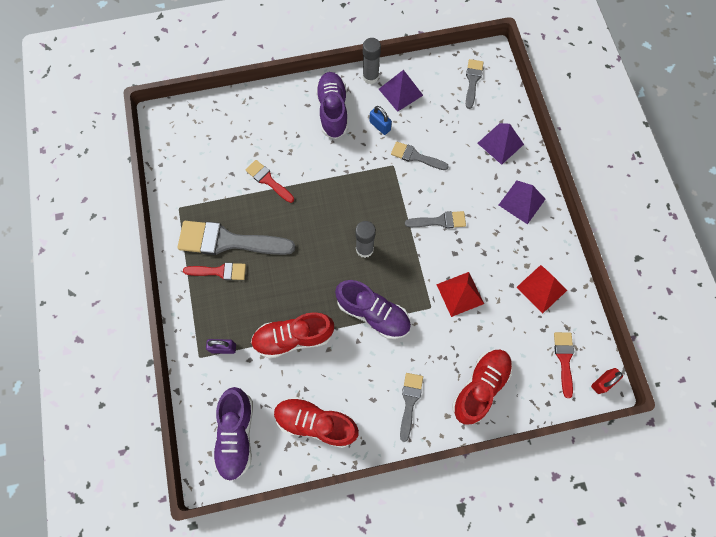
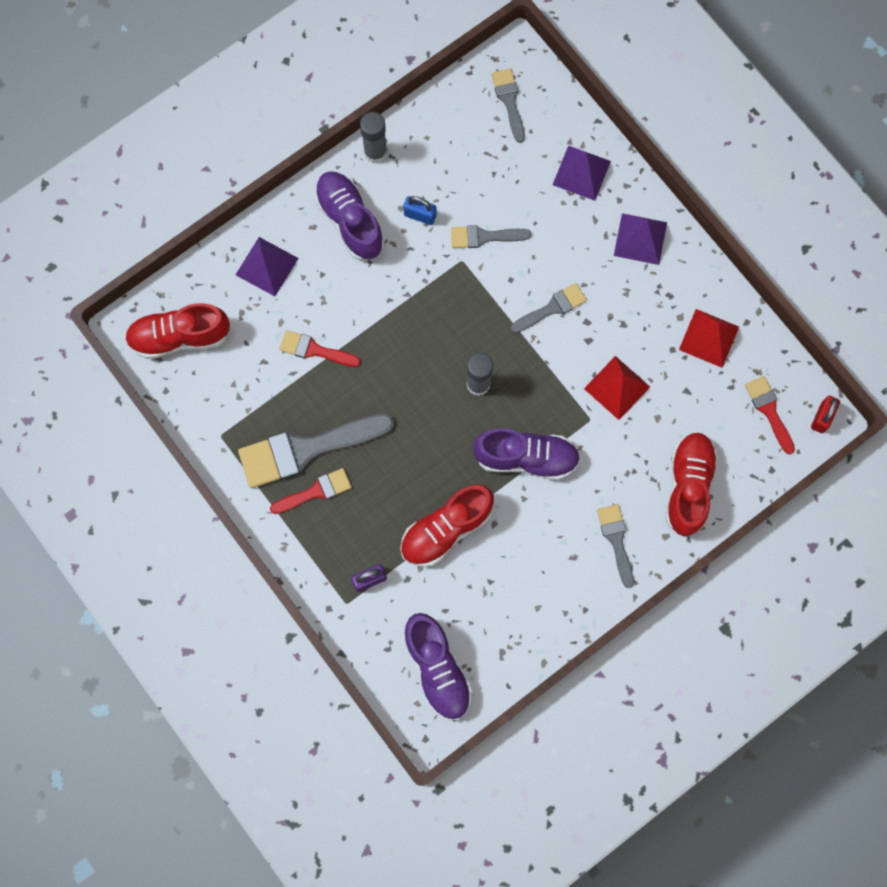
camera: 25 degrees left, 5 degrees up
red shoe [274,397,359,448] -> red shoe moved to [125,303,230,359]
purple pyramid [379,70,423,112] -> purple pyramid moved to [236,237,299,296]

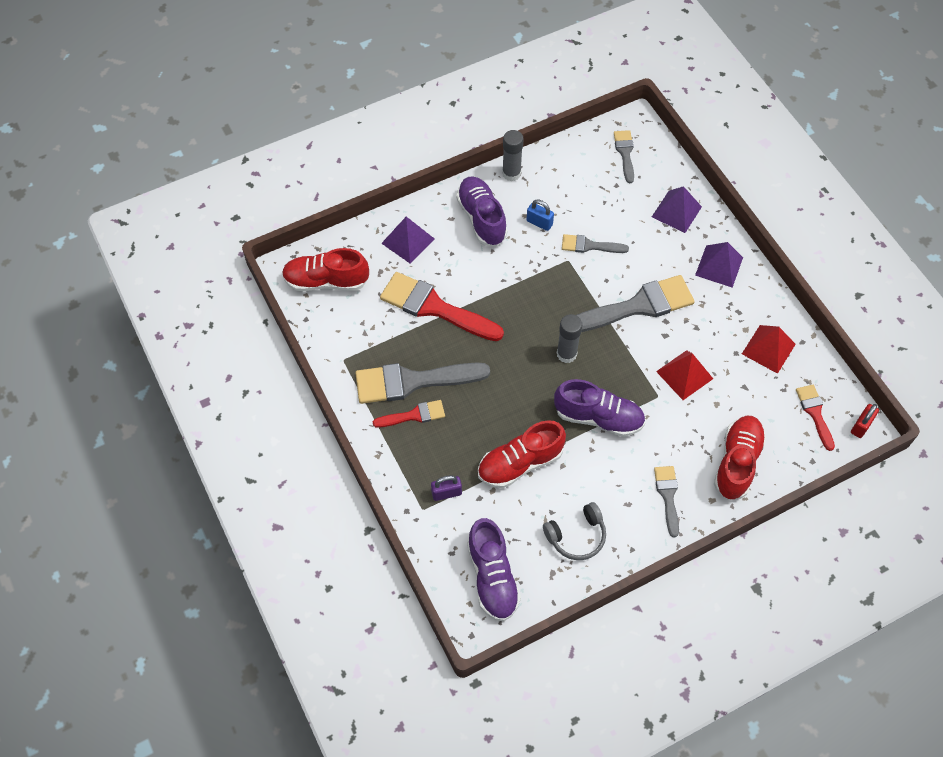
camera: 10 degrees right, 15 degrees down
red brush [279,330,361,367] -> red brush [380,272,504,341], size x1.89
grey brush [511,283,587,333] -> grey brush [576,275,695,332], size x1.89
none -> grey headphones [543,502,606,560]

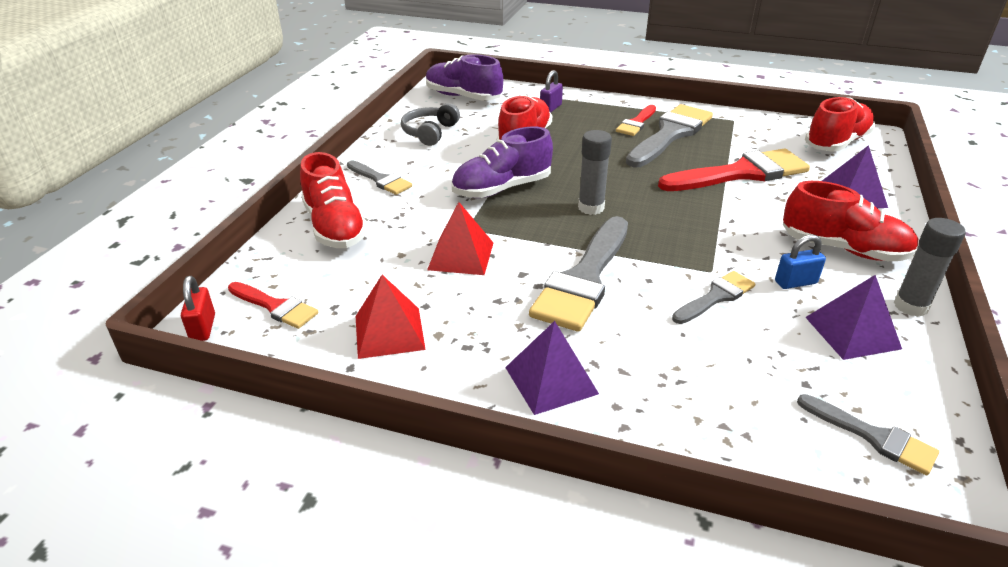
camera: 135 degrees right, 25 degrees down
purple shoe [456,176,507,246] -> red shoe [783,181,918,261]
purple pyramid [652,186,702,233] -> purple pyramid moved to [805,275,902,360]

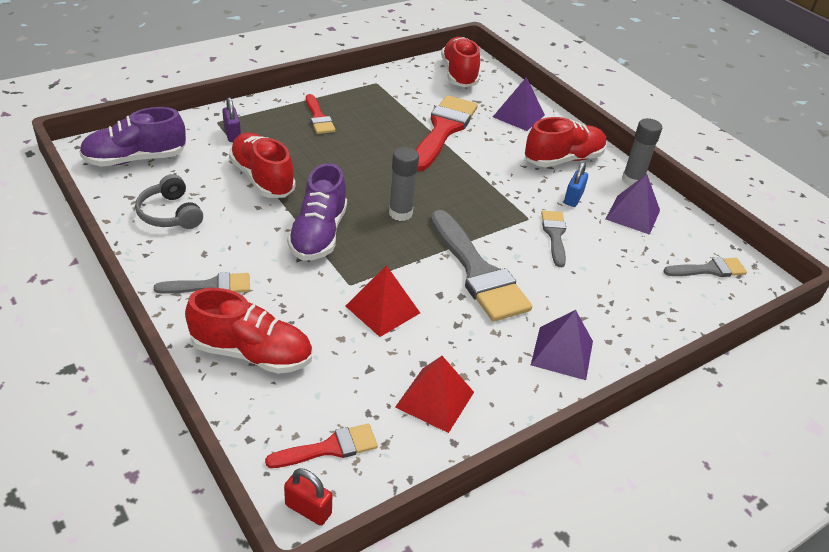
camera: 55 degrees left, 5 degrees up
grey brush [626,104,713,167] -> none

